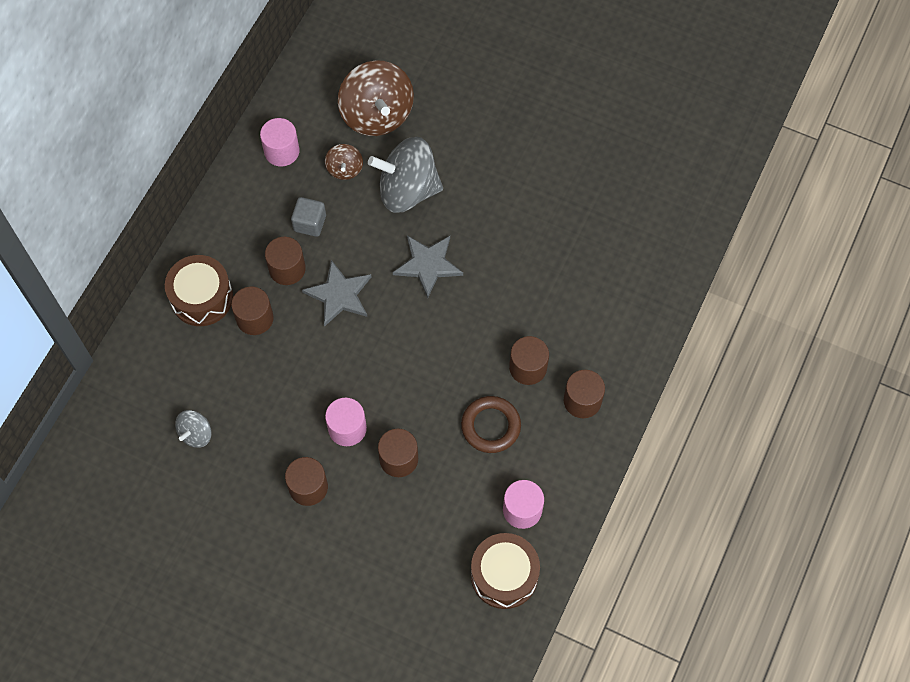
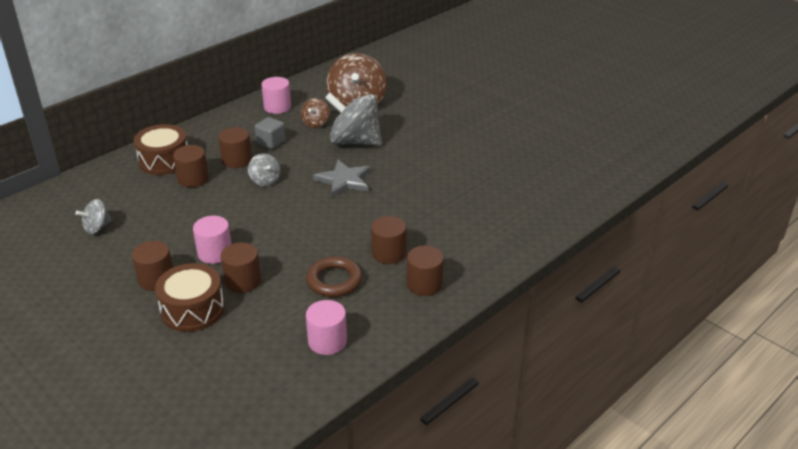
camera: 20 degrees right, 30 degrees down
grey star [302,260,371,327] -> grey spinning top [248,154,280,186]
brown drum [471,533,540,609] -> brown drum moved to [155,263,225,332]

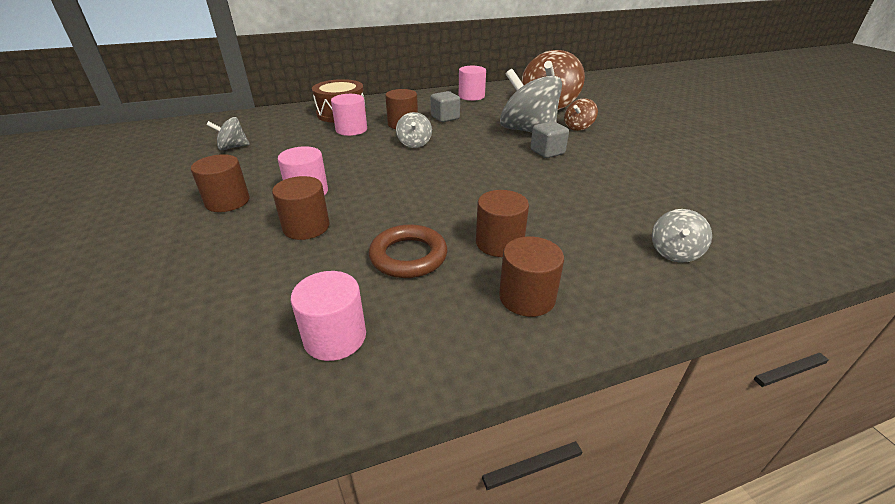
camera: 25 degrees right, 0 degrees up
brown drum [155,263,225,332] -> none
brown cylinder [173,145,209,187] -> pink cylinder [331,94,367,136]
brown spinning top [301,98,329,128] -> brown spinning top moved to [564,98,598,131]
grey star [313,160,371,197] -> none
none -> grey cube [530,121,569,158]
none -> grey spinning top [652,209,712,263]

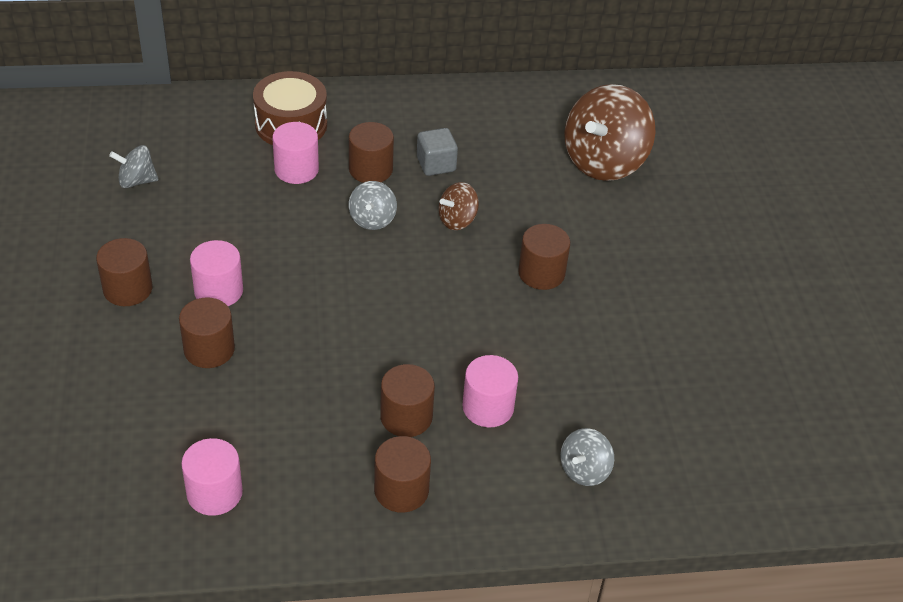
camera: 10 degrees right, 10 degrees up
brown ring [369,224,447,278] -> none
pink cylinder [459,66,486,101] -> pink cylinder moved to [462,355,518,427]
grey spinning top [500,69,562,133] -> none
grey cube [530,121,569,158] -> brown cylinder [518,224,570,290]
brown spinning top [564,98,598,131] -> brown spinning top moved to [439,182,479,230]

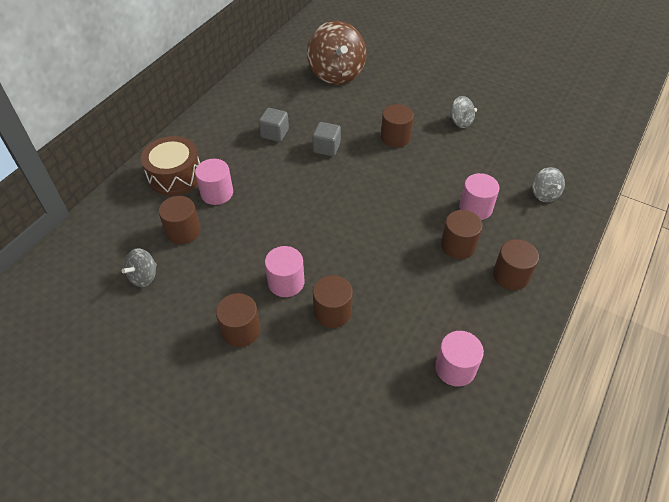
camera: 50 degrees left, 5 degrees up
grey spinning top [348,181,397,230] -> grey spinning top moved to [450,96,477,128]
brown cylinder [349,122,394,183] -> brown cylinder moved to [159,196,201,244]
brown spinning top [439,182,479,230] -> grey cube [312,122,341,156]

